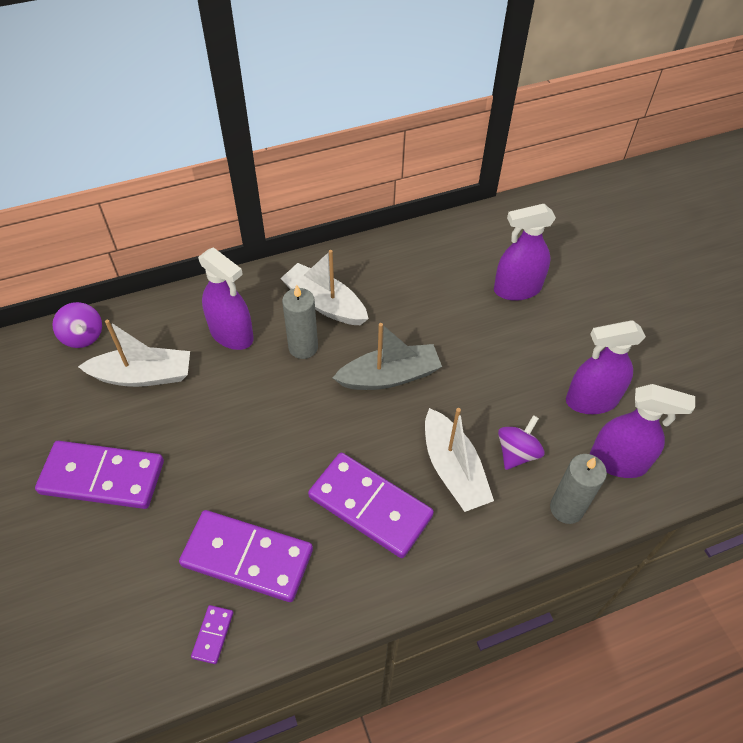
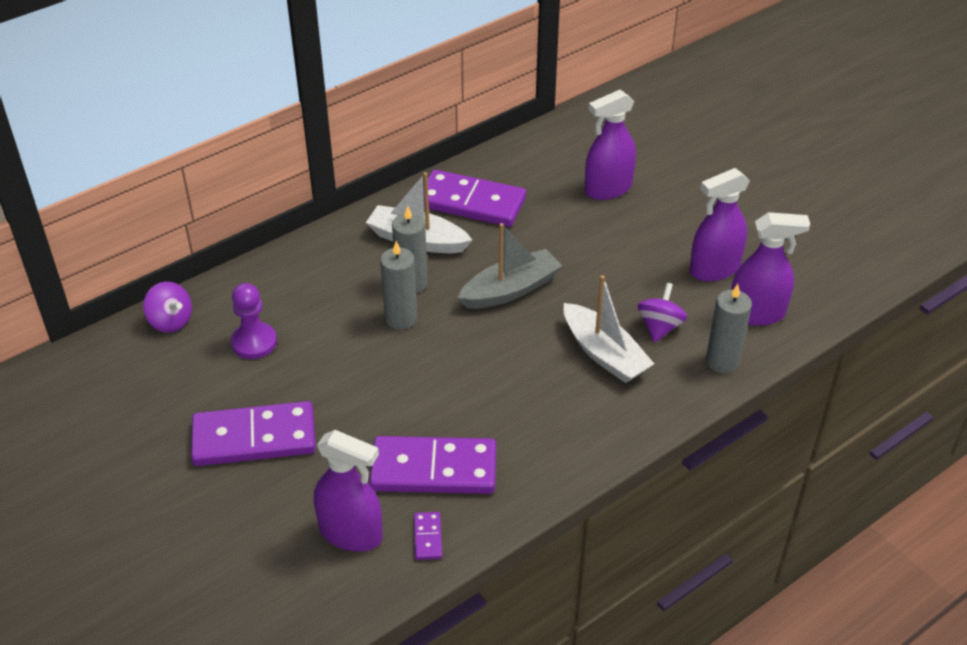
camera: 15 degrees left, 10 degrees down
white boat [78,320,190,387] -> purple pawn [231,283,277,359]
purple spray bottle [198,247,254,350] -> purple spray bottle moved to [314,430,383,552]
purple domino [308,452,434,558] -> purple domino moved to [423,169,526,227]
none -> grey candle [380,241,417,330]

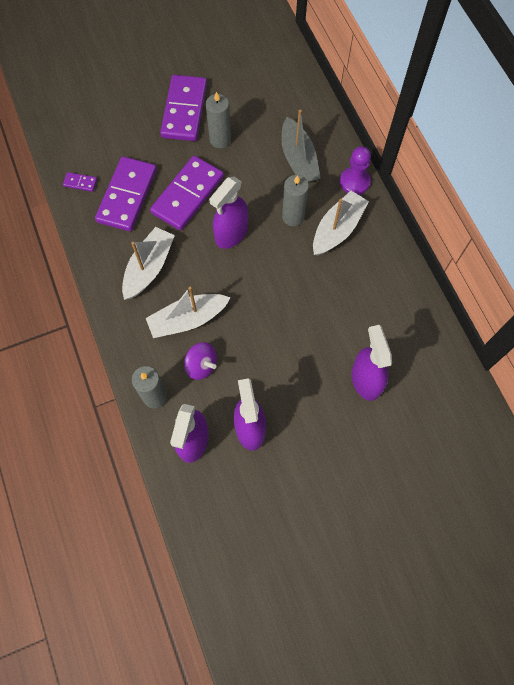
camera: 105 degrees right, 25 degrees up
purple spinning top [143,282,192,332] -> none
purple pawn [231,283,277,359] -> purple pawn moved to [340,146,371,195]
purple spray bottle [314,430,383,552] -> purple spray bottle moved to [209,177,248,249]
grey candle [380,241,417,330] -> grey candle moved to [206,92,231,148]
purple domino [423,169,526,227] -> purple domino moved to [150,156,224,230]
grey boat [458,223,562,309] -> grey boat moved to [281,110,321,182]
none -> white boat [122,227,175,300]

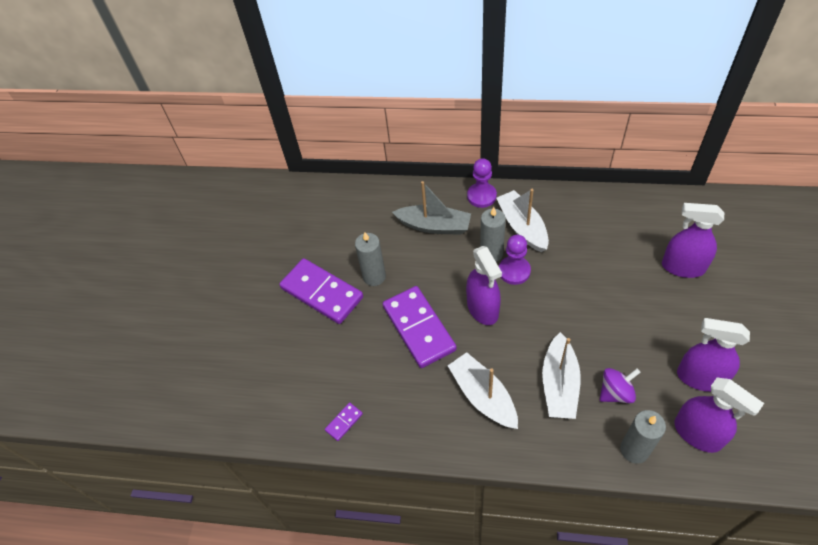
camera: 55 degrees left, 15 degrees down
purple domino [95,156,157,231] -> none
none -> purple pawn [499,235,531,285]

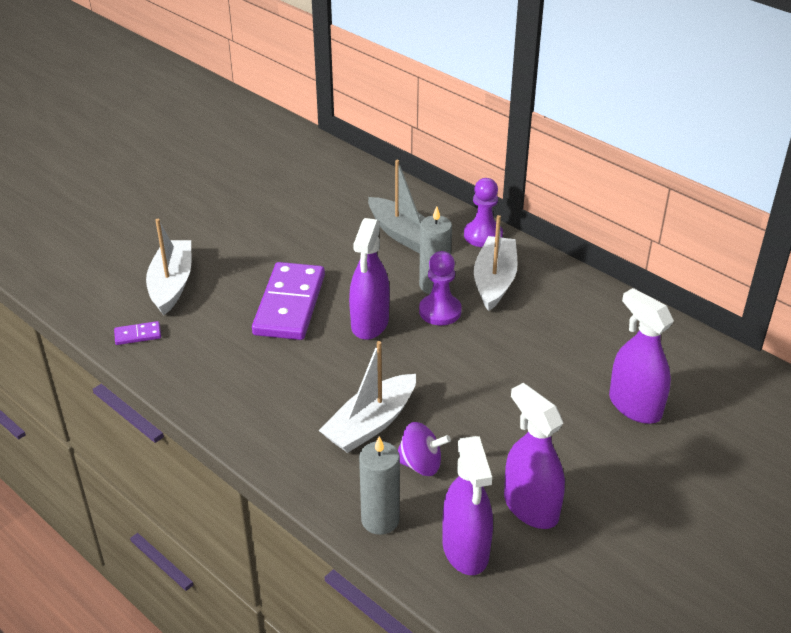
camera: 30 degrees right, 15 degrees down
purple domino [279,258,363,324] -> none
grey candle [355,232,386,286] -> none
white boat [448,352,518,429] -> white boat moved to [146,219,191,315]

